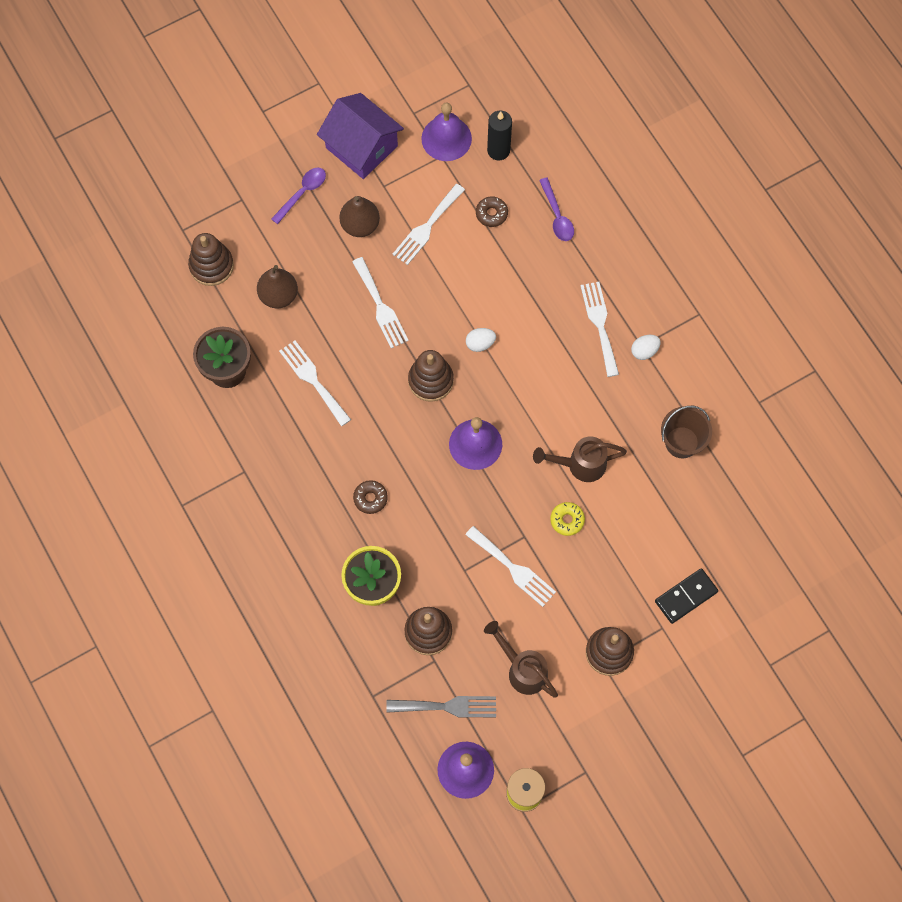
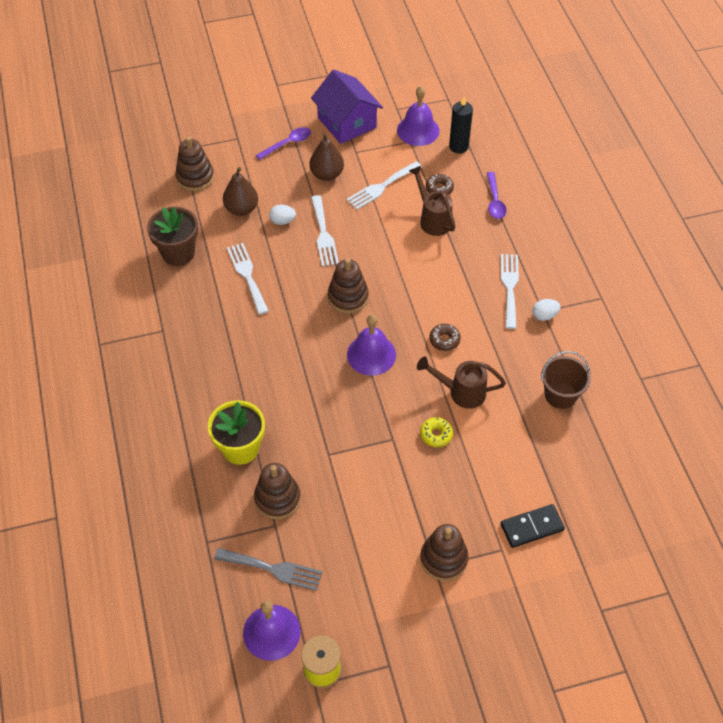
camera: 15 degrees right, 15 degrees down
brown donut [353,480,388,514] -> brown donut moved to [429,324,461,351]
white fork [465,526,556,607] -> none
white egg [466,328,496,352] -> white egg moved to [269,205,296,225]
brown watering can [484,621,558,698] -> brown watering can moved to [409,166,455,236]

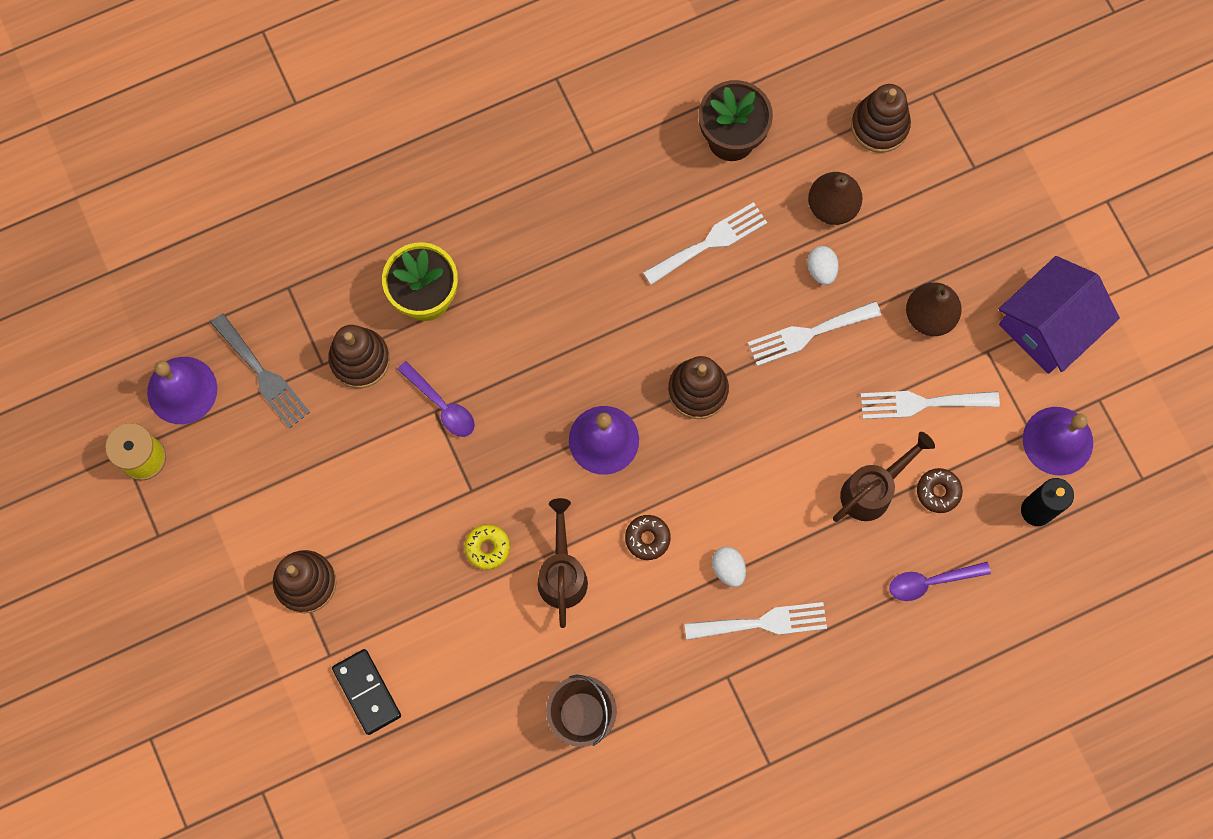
camera: 80 degrees right, 20 degrees up
grey fork [214,548,323,591] -> grey fork turned 45 degrees counterclockwise [211,314,310,428]
purple spoon [256,127,311,160] -> purple spoon moved to [397,361,475,437]
white fork [347,161,422,210] -> white fork turned 45 degrees counterclockwise [861,391,1000,419]
white egg [532,299,561,321] -> white egg moved to [712,547,746,587]

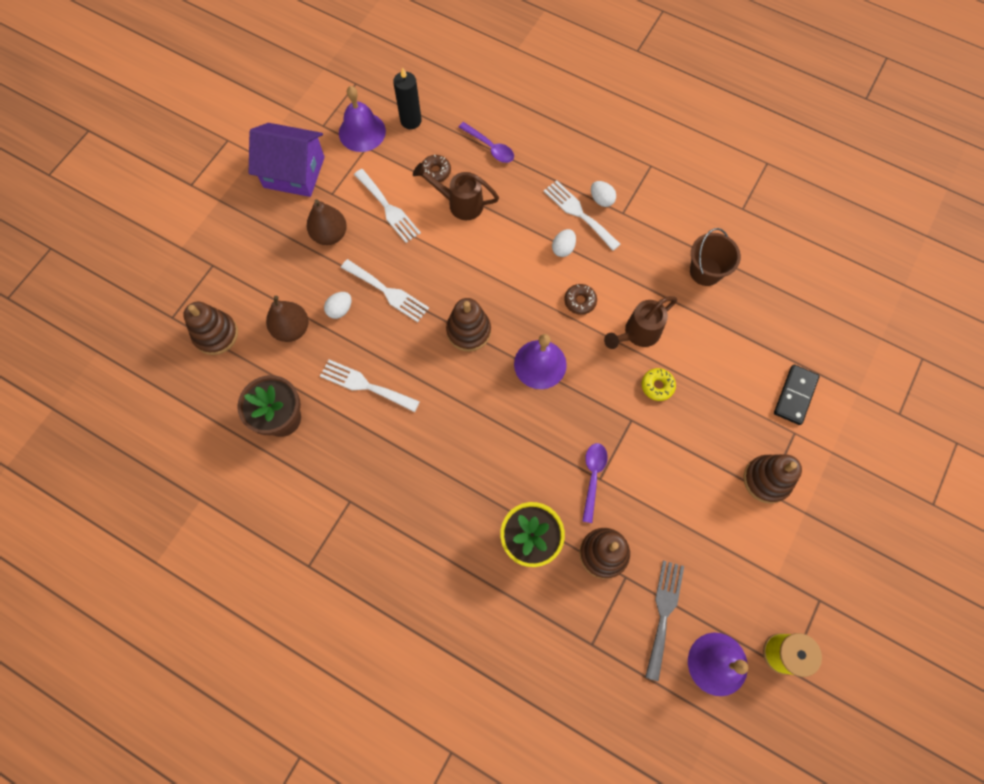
camera: 125 degrees left, 5 degrees down
none -> white egg [591,181,616,207]

